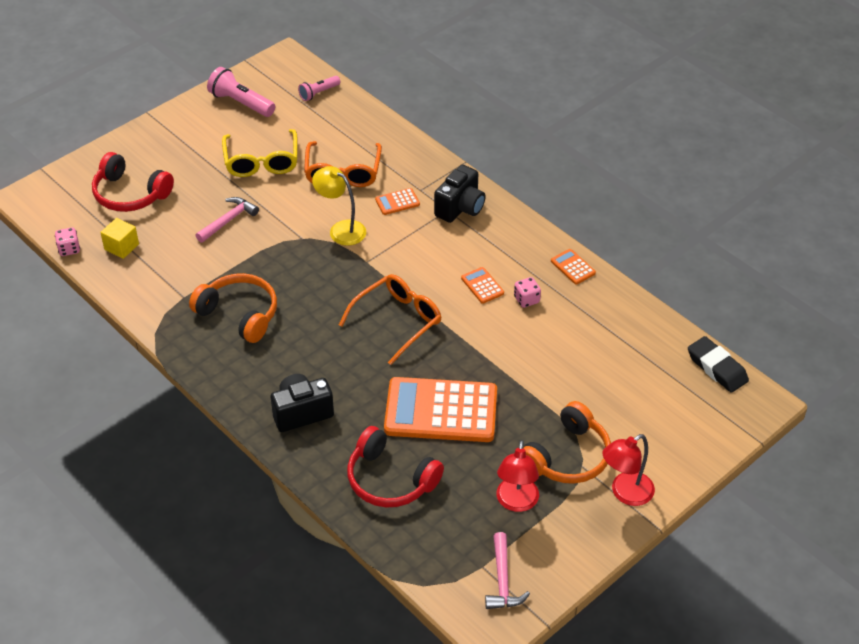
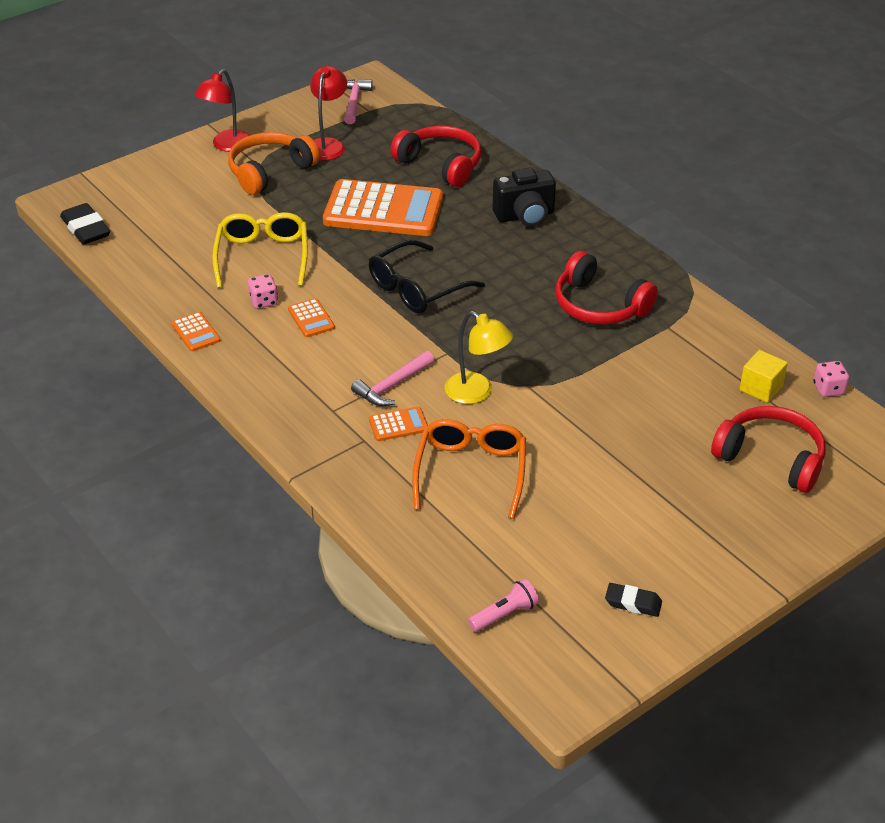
camera: 175 degrees left, 5 degrees down
orange headphones [189,273,277,343] -> red headphones [555,251,658,324]
pink hammer [195,197,259,243] -> pink hammer moved to [351,351,434,406]
pink flashlight [207,67,275,117] -> black eraser [605,583,662,617]
yellow glasses [222,129,298,177] -> yellow glasses moved to [212,212,308,288]
orange glasses [339,274,441,365] -> black glasses [369,240,485,314]
black camera [434,165,486,223] -> none
red lamp [602,434,655,506] -> red lamp turned 150 degrees clockwise [195,69,250,152]

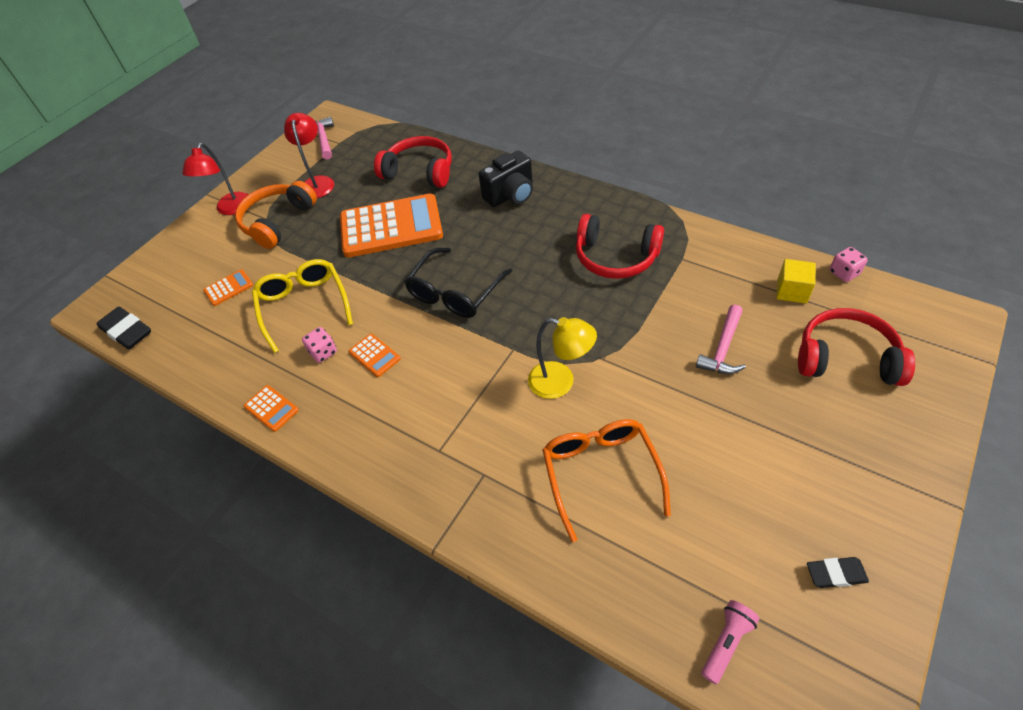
camera: 15 degrees left, 10 degrees up
pink hammer [351,351,434,406] -> pink hammer moved to [696,305,746,374]
orange calculator [369,406,428,441] -> orange calculator moved to [203,269,253,306]

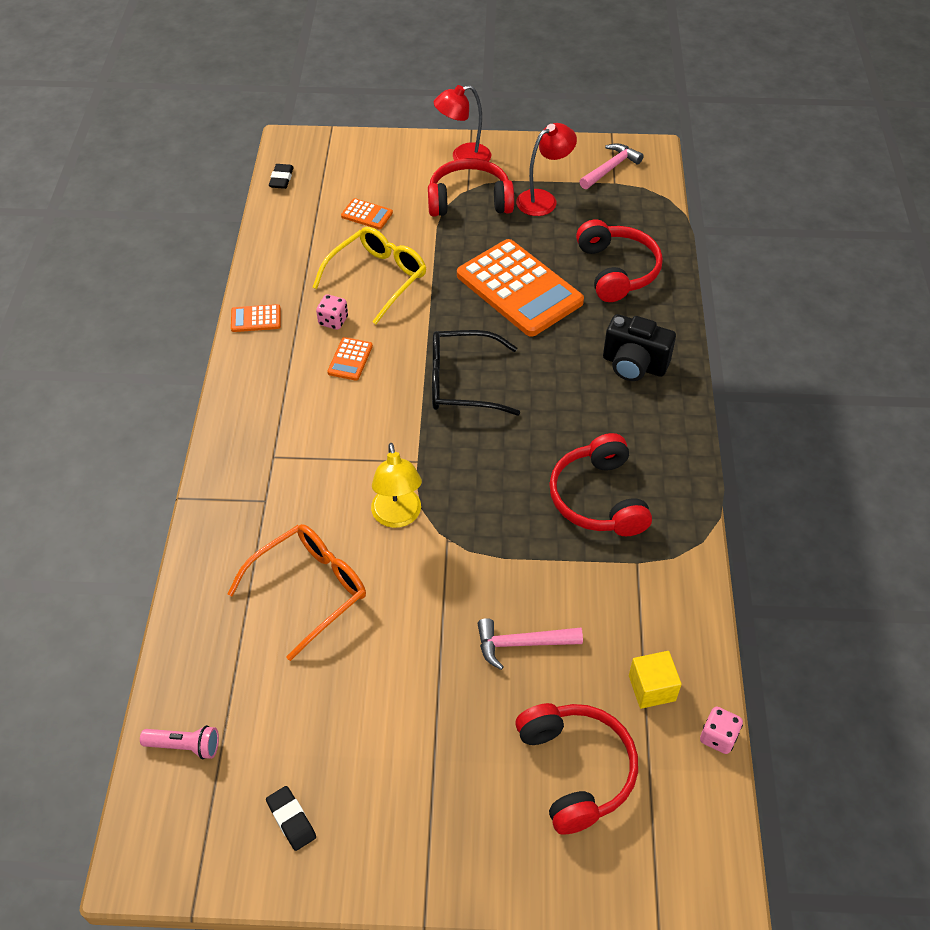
camera: 55 degrees right, 0 degrees up
black eraser [97,307,151,349] -> black eraser [269,164,294,189], size x0.62
orange headphones [235,181,317,249] -> red headphones [428,158,514,217]
orange calculator [244,385,299,432] -> orange calculator turned 75 degrees clockwise [231,304,281,332]

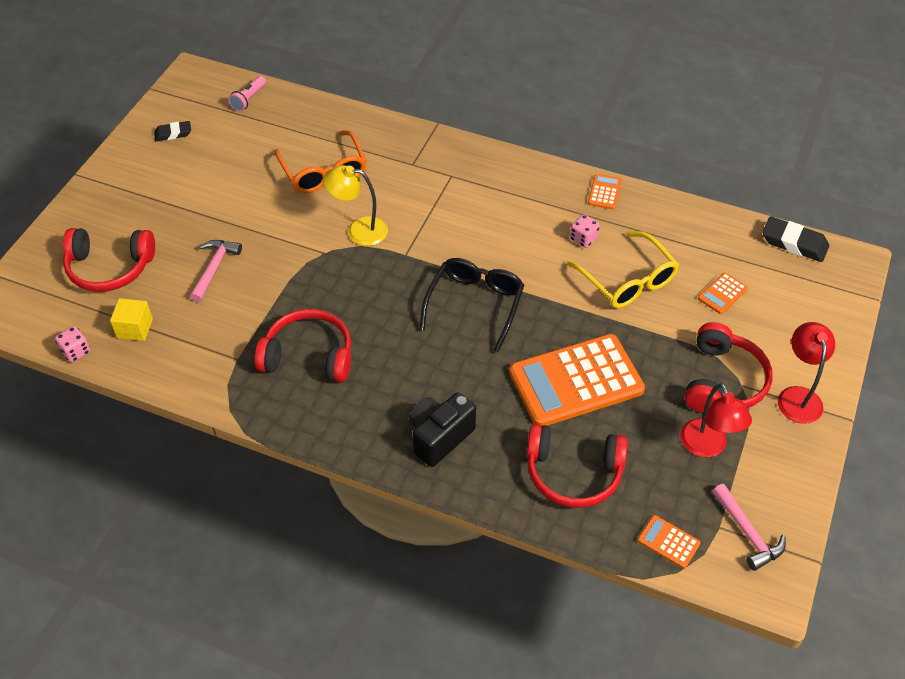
camera: 110 degrees right, 0 degrees up
black eraser [269,164,294,189] -> black eraser [763,216,829,262], size x1.60
orange calculator [327,337,373,381] -> orange calculator moved to [638,515,701,569]

